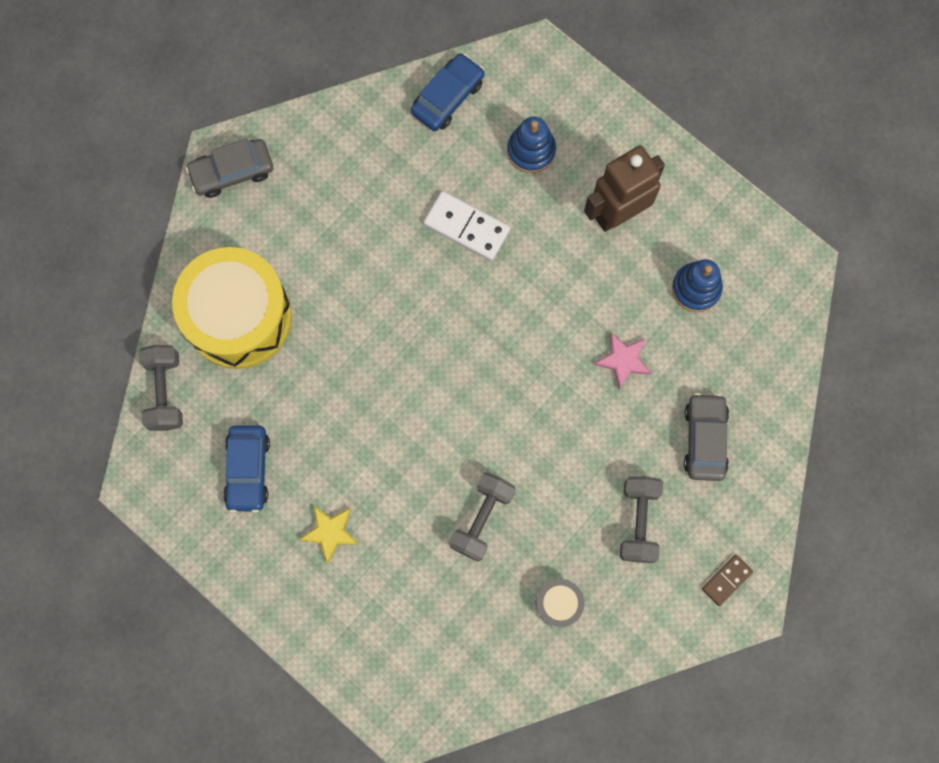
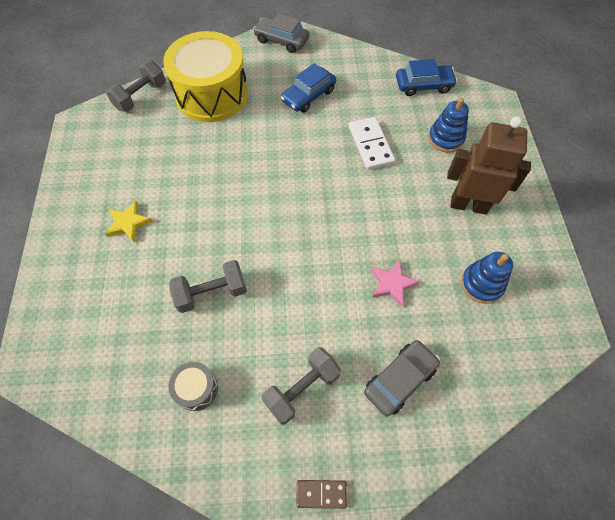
camera: 45 degrees right, 15 degrees down
blue car [223,426,270,513] -> blue car moved to [281,63,336,113]

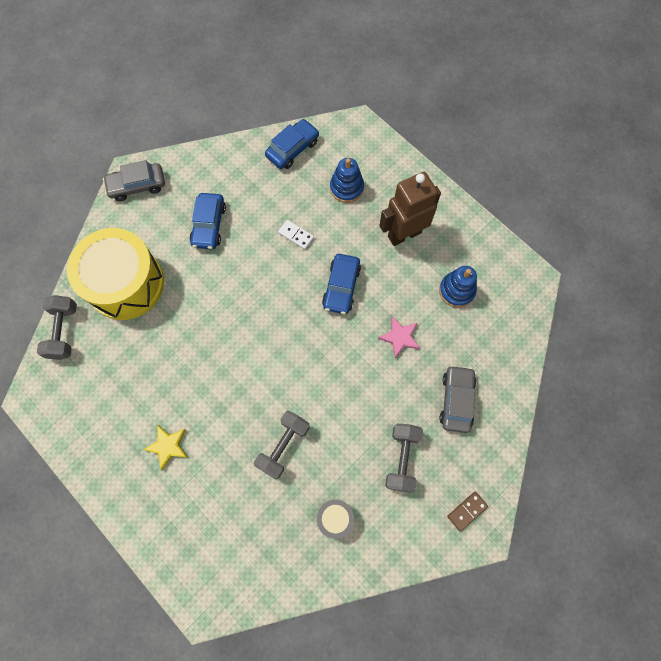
camera: 40 degrees left, 10 degrees up
white domino [349,117,395,170] -> white domino [278,220,314,250], size x0.59
none -> blue car [322,254,361,314]

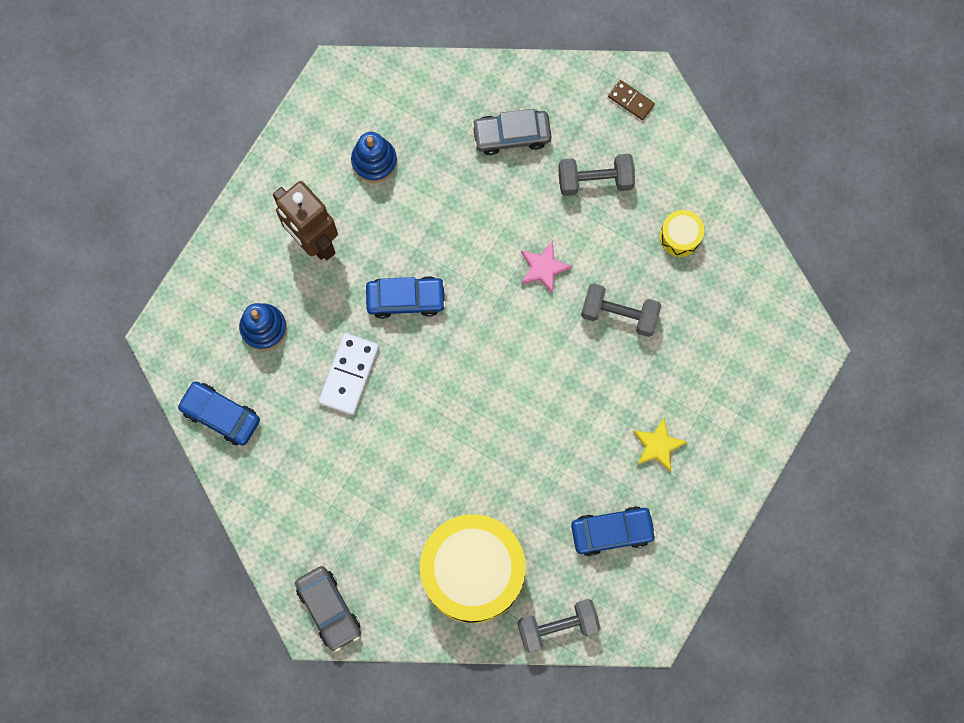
camera: 105 degrees left, 5 degrees up
blue car [190,193,226,249] -> blue car moved to [571,506,656,556]
white domino [278,220,314,250] -> white domino [319,333,379,415], size x1.70
grey drum [317,499,354,539] -> yellow drum [660,210,704,257]
pink star [378,316,420,358] -> pink star moved to [521,241,572,294]

